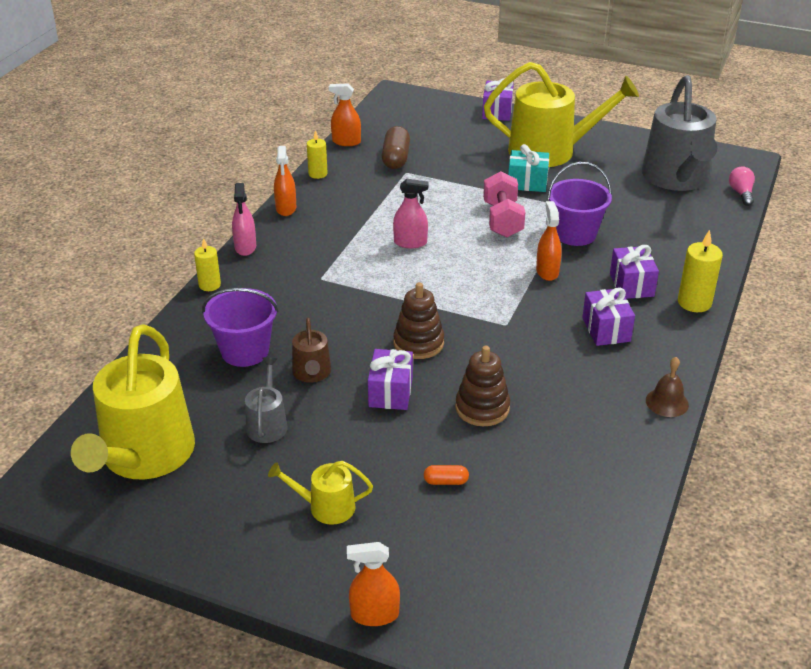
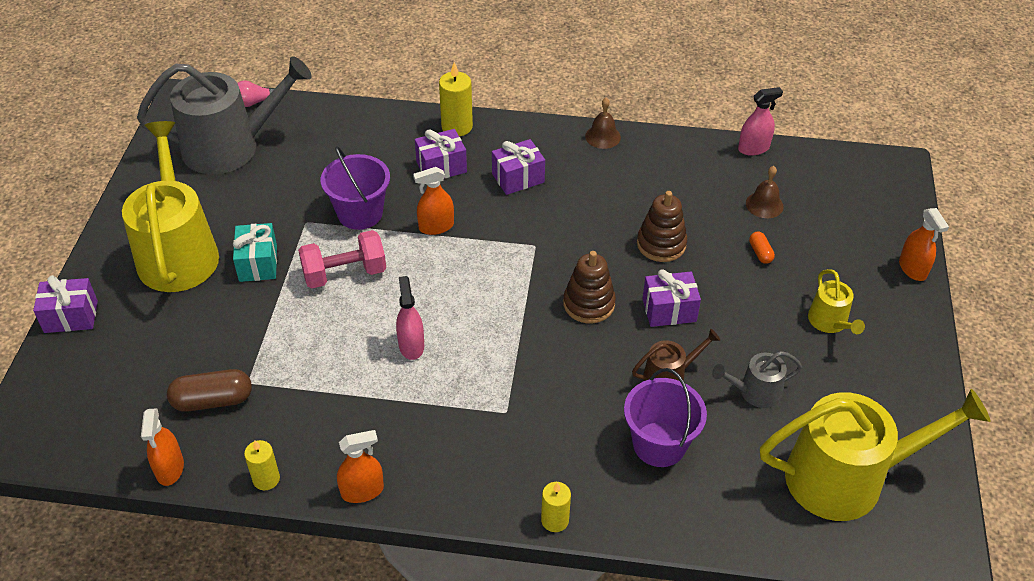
camera: 105 degrees left, 10 degrees up
pink spray bottle [232,183,256,256] -> pink spray bottle moved to [738,87,783,156]
none -> brown bell [746,166,784,218]

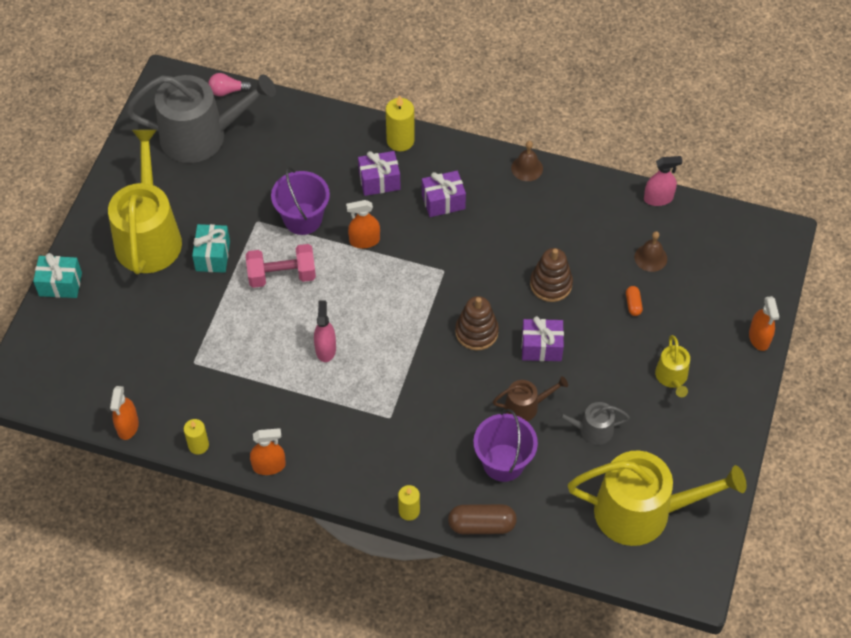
camera: 10 degrees right, 10 degrees up
purple gift [33,275,98,333] -> turquoise gift [33,253,82,298]
brown capsule [167,369,252,412] -> brown capsule moved to [448,504,517,534]

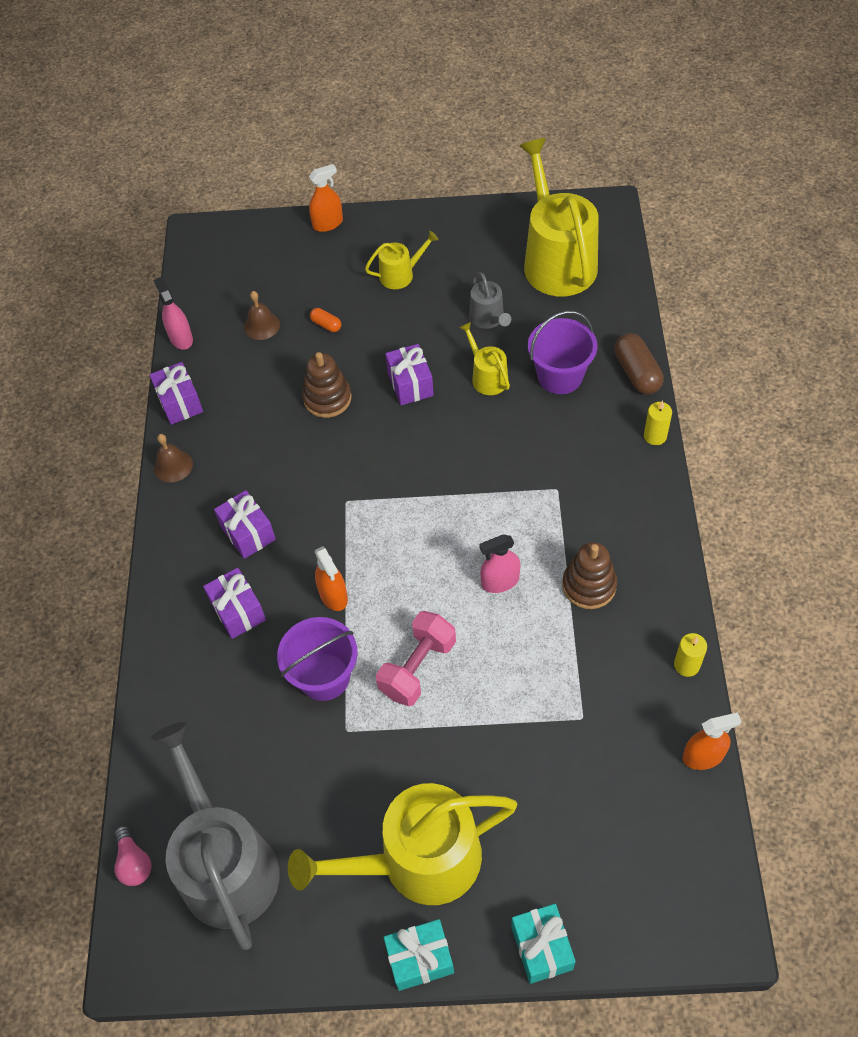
camera: 105 degrees left, 0 degrees up
turquoise gift [192,224,230,273] -> turquoise gift moved to [384,919,454,991]
pink dumbbell [246,244,316,288] -> pink dumbbell turned 60 degrees clockwise [376,611,456,706]
orange spray bottle [250,428,286,475] -> none
yellow candle [386,95,415,151] -> none
brown stacking toy [455,296,499,350] -> brown stacking toy moved to [562,542,617,609]
brown watering can [493,376,568,421] -> yellow watering can [459,322,510,395]
orange capsule [626,286,643,316] -> orange capsule turned 60 degrees clockwise [310,308,341,332]
none -> purple gift [149,362,203,425]

